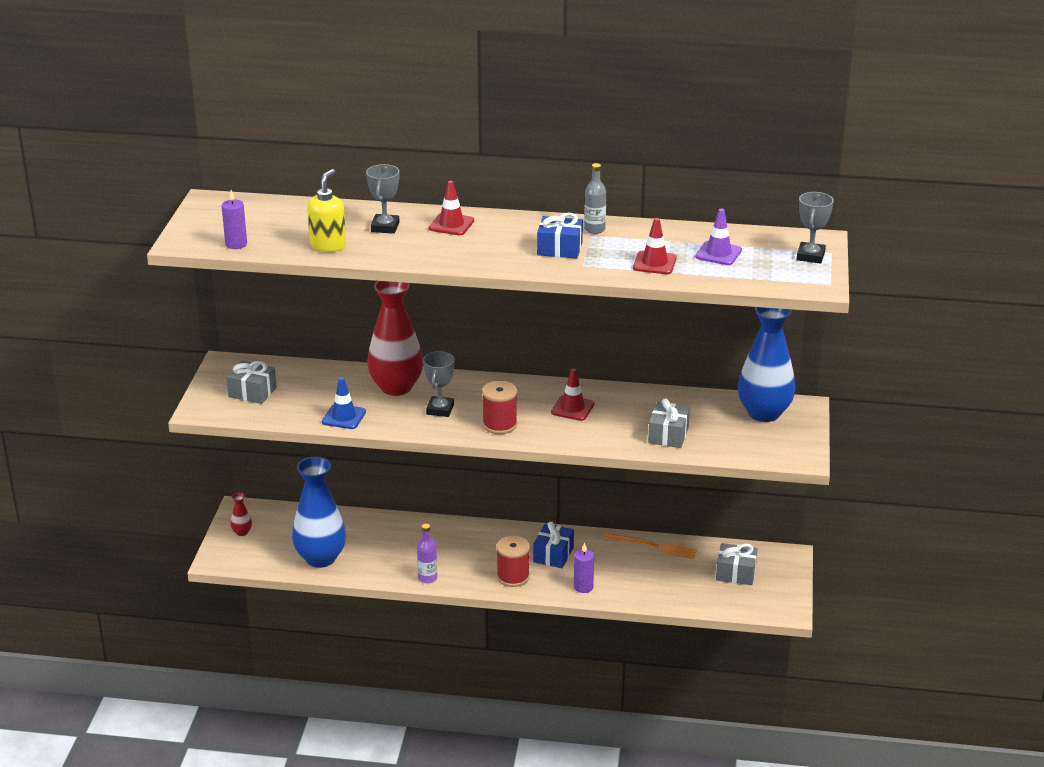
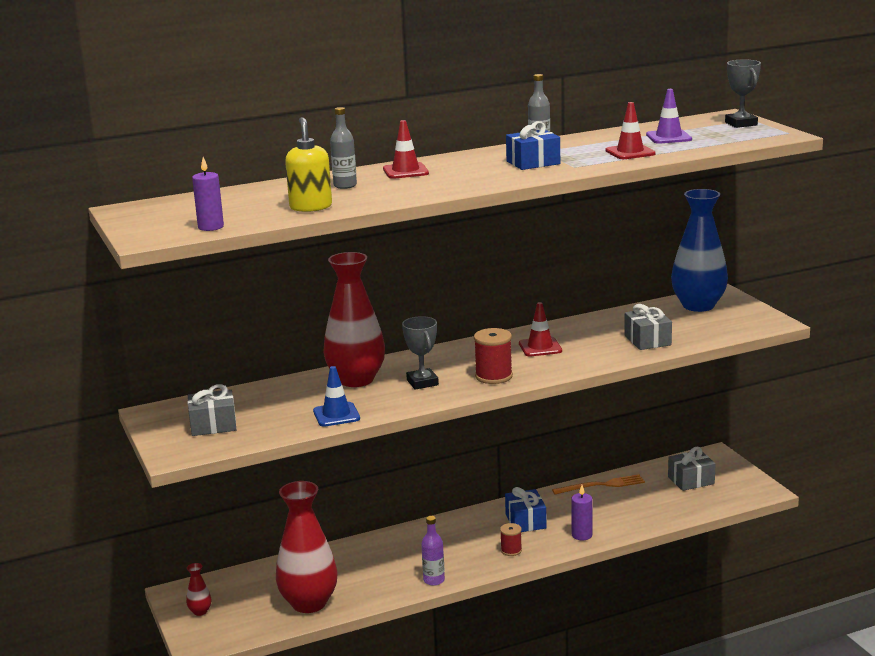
camera: 30 degrees left, 10 degrees down
blue vase [292,457,346,568] -> red vase [276,481,338,613]
grey trophy [366,164,399,234] -> grey bottle [330,107,357,189]
red spool [496,536,530,587] -> red spool [500,523,522,556], size x0.60

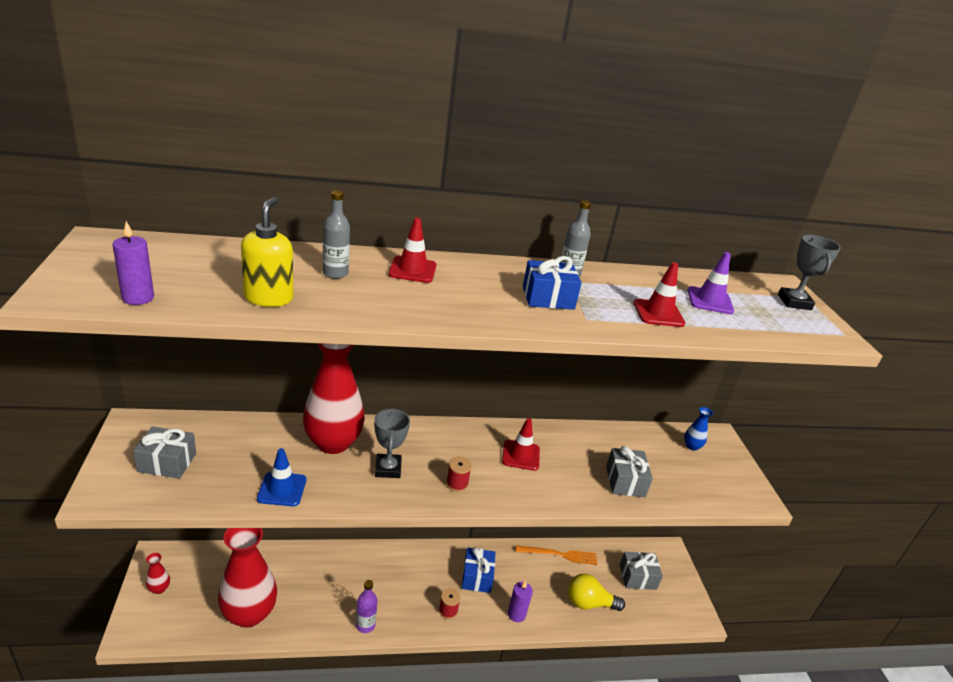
camera: 10 degrees right, 10 degrees up
red spool [474,328,513,384] -> red spool [446,457,472,492], size x0.60
blue vase [671,189,728,312] -> blue vase [684,407,713,451], size x0.40
none -> yellow light bulb [568,574,625,611]

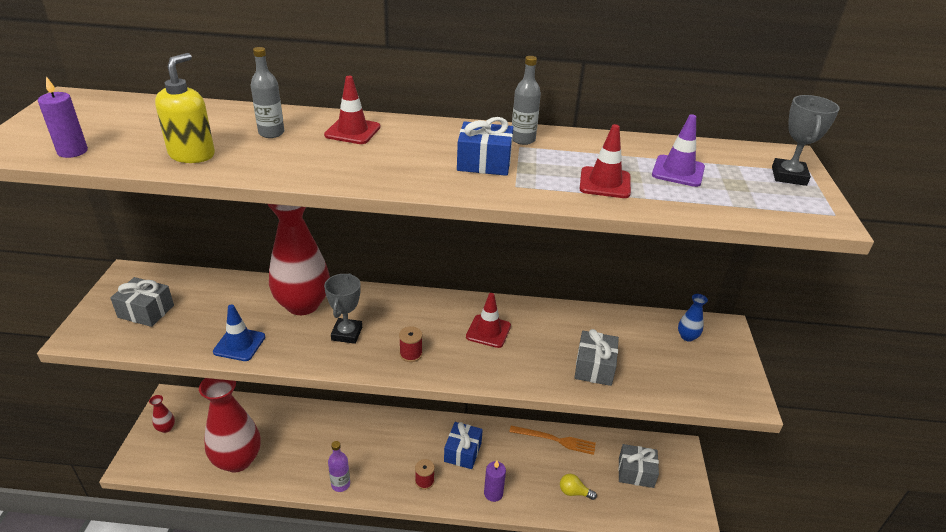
camera: 15 degrees right, 5 degrees up
yellow light bulb [568,574,625,611] -> yellow light bulb [560,474,597,500], size x0.61

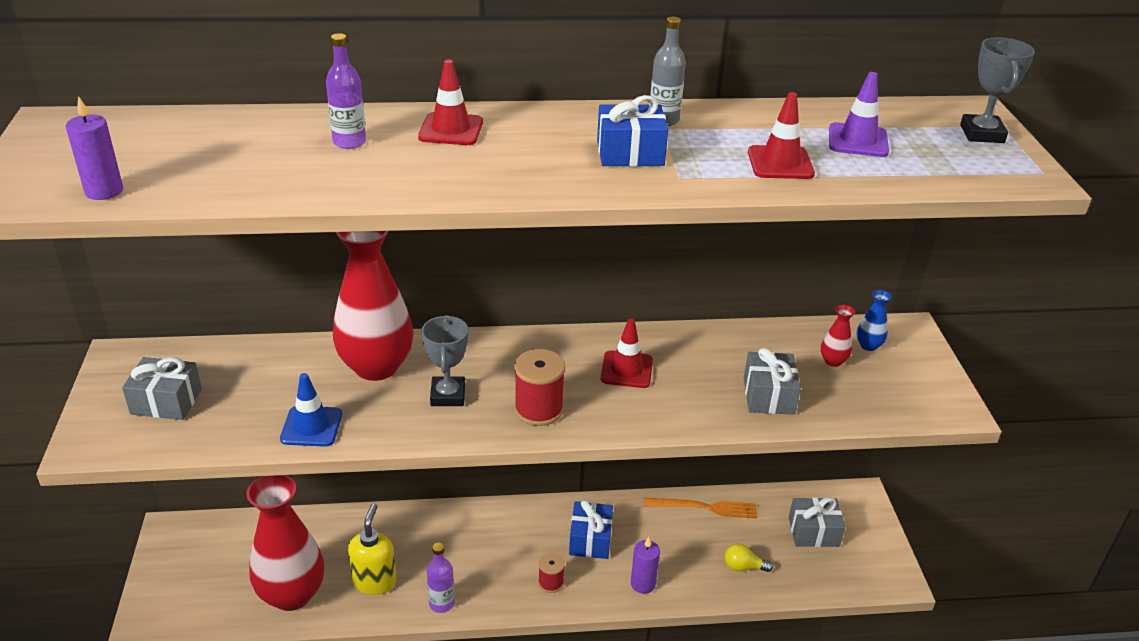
camera: 10 degrees left, 0 degrees up
red vase [149,395,175,433] -> red vase moved to [821,305,855,367]
yellow soap dispenser [155,53,215,163] -> yellow soap dispenser moved to [348,504,396,595]
grey bottle [251,47,284,138] -> purple bottle [326,33,366,149]
red spool [399,326,423,362] -> red spool [514,349,565,426], size x1.66

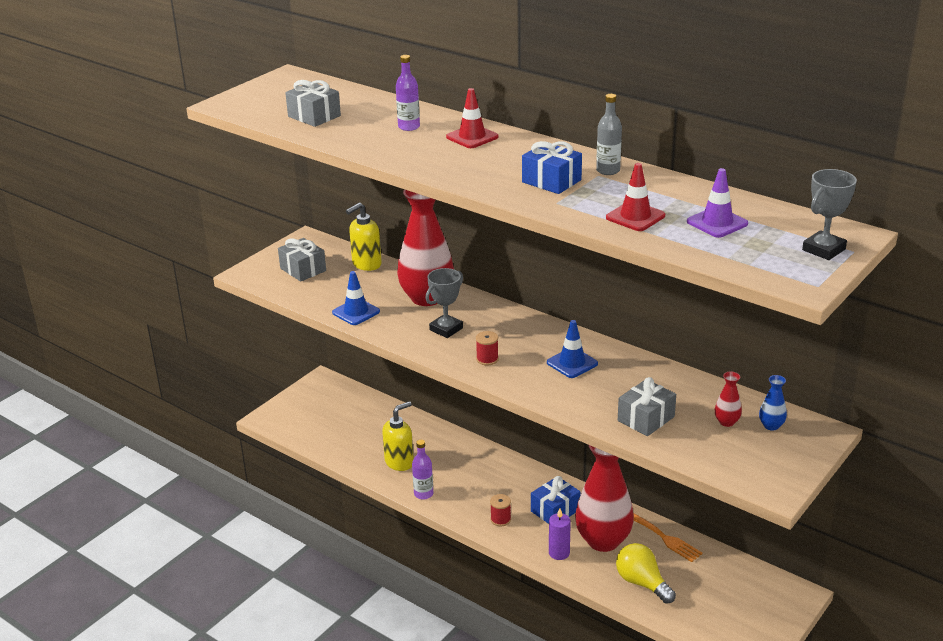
camera: 45 degrees right, 5 degrees down
purple candle [66,96,123,200] -> none
red vase [246,475,324,611] -> red vase moved to [575,445,634,552]
red spool [514,349,565,426] -> red spool [476,331,499,366], size x0.60
red traffic cone [601,318,653,388] -> blue traffic cone [547,320,598,378]
yellow light bulb [725,543,773,572] -> yellow light bulb [616,543,676,604], size x1.65
grey gift [789,497,845,547] -> grey gift moved to [285,80,341,127]
none -> yellow soap dispenser [346,202,382,271]

